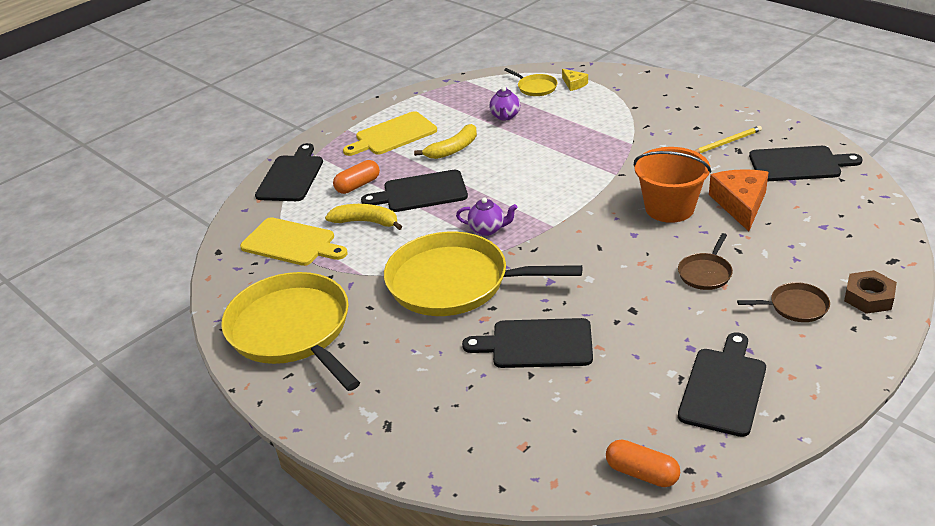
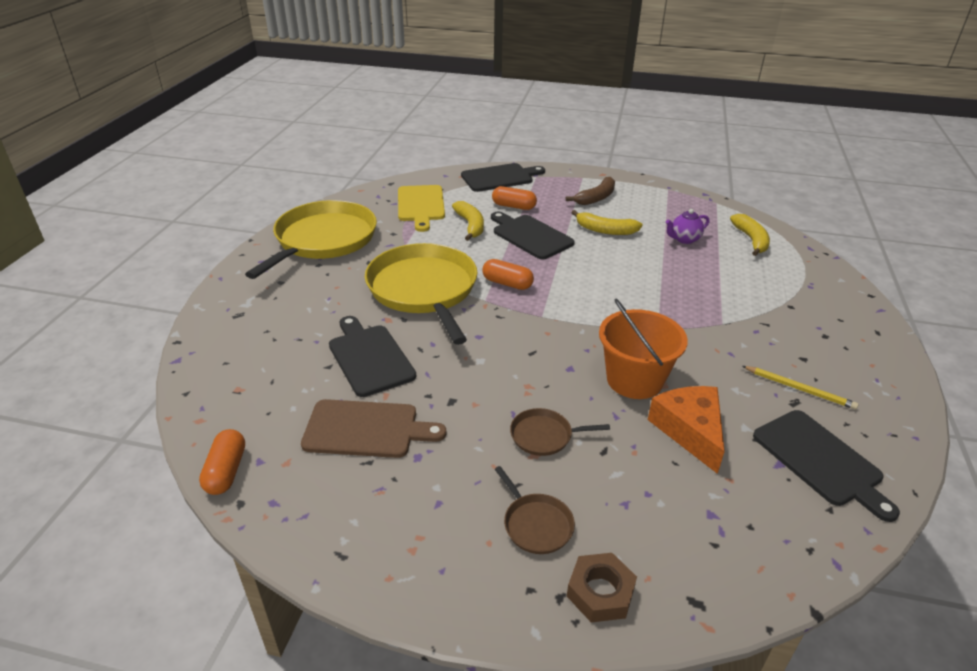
camera: 55 degrees right, 0 degrees up
yellow cutting board [343,111,437,156] -> brown banana [566,177,615,205]
purple teapot [456,197,517,236] -> orange capsule [482,259,534,290]
yellow pan [504,68,557,96] -> yellow banana [730,214,770,256]
yellow cheese [562,69,588,91] -> none
black cutting board [678,332,766,437] -> none
orange cheese [709,169,769,231] -> orange cheese turned 75 degrees counterclockwise [648,386,725,474]
none -> brown cutting board [301,399,446,458]

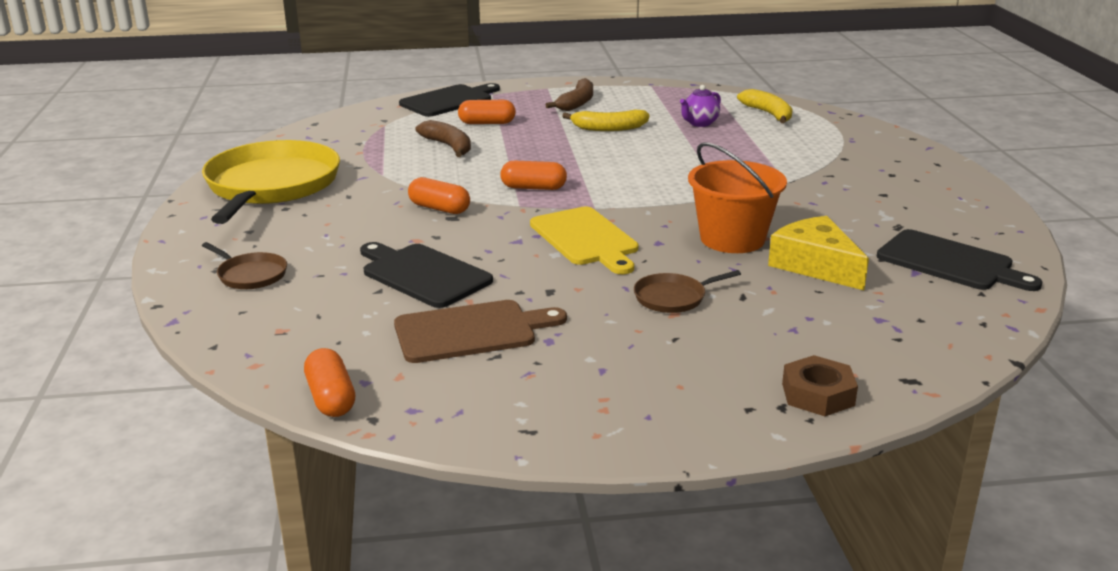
camera: 20 degrees left, 10 degrees down
yellow pan [365,243,477,345] -> orange capsule [408,177,470,214]
yellow cutting board [398,185,445,232] -> yellow cutting board moved to [530,206,638,274]
yellow banana [452,201,484,241] -> brown banana [415,120,471,157]
black cutting board [491,212,575,260] -> none
brown pan [495,466,575,554] -> brown pan moved to [202,242,287,289]
orange cheese [648,386,725,474] -> yellow cheese [768,216,869,290]
yellow pencil [742,366,859,410] -> none

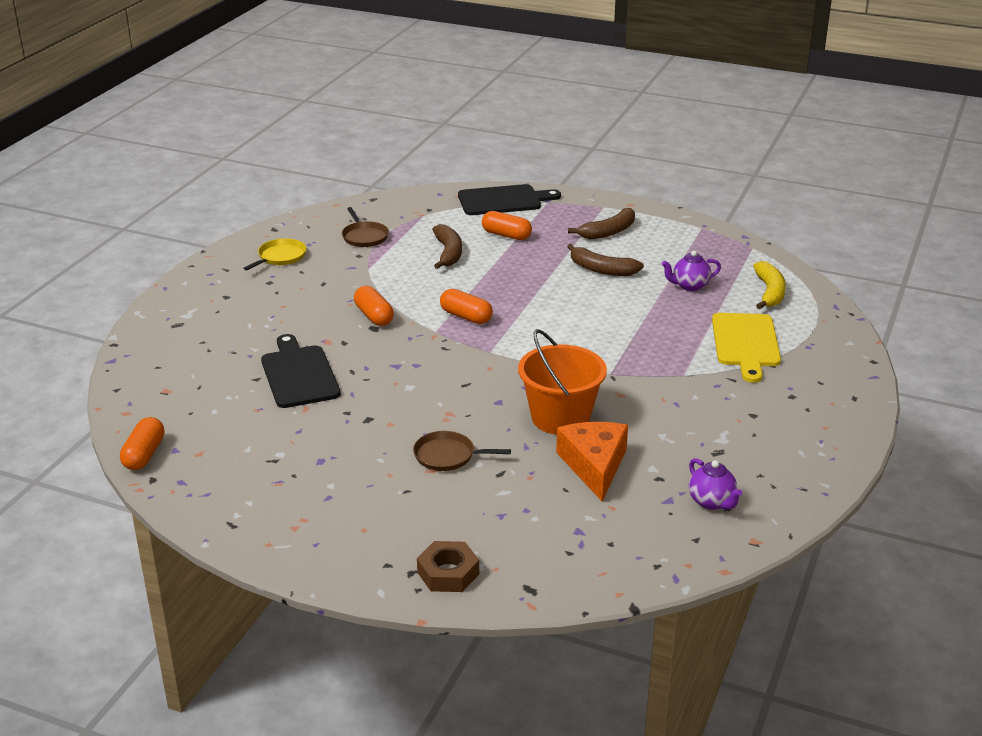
camera: 30 degrees right, 5 degrees up
yellow pan [202,140,340,224] -> yellow pan [243,238,306,270], size x0.43
brown pan [202,242,287,289] -> brown pan moved to [342,207,389,247]
brown cutting board [394,300,567,363] -> none
yellow cutting board [530,206,638,274] -> yellow cutting board moved to [712,313,781,383]
yellow banana [562,109,650,131] -> brown banana [567,244,644,276]
yellow cheese [768,216,869,290] -> orange cheese [556,422,628,501]
black cutting board [877,229,1042,291] -> purple teapot [689,458,742,510]

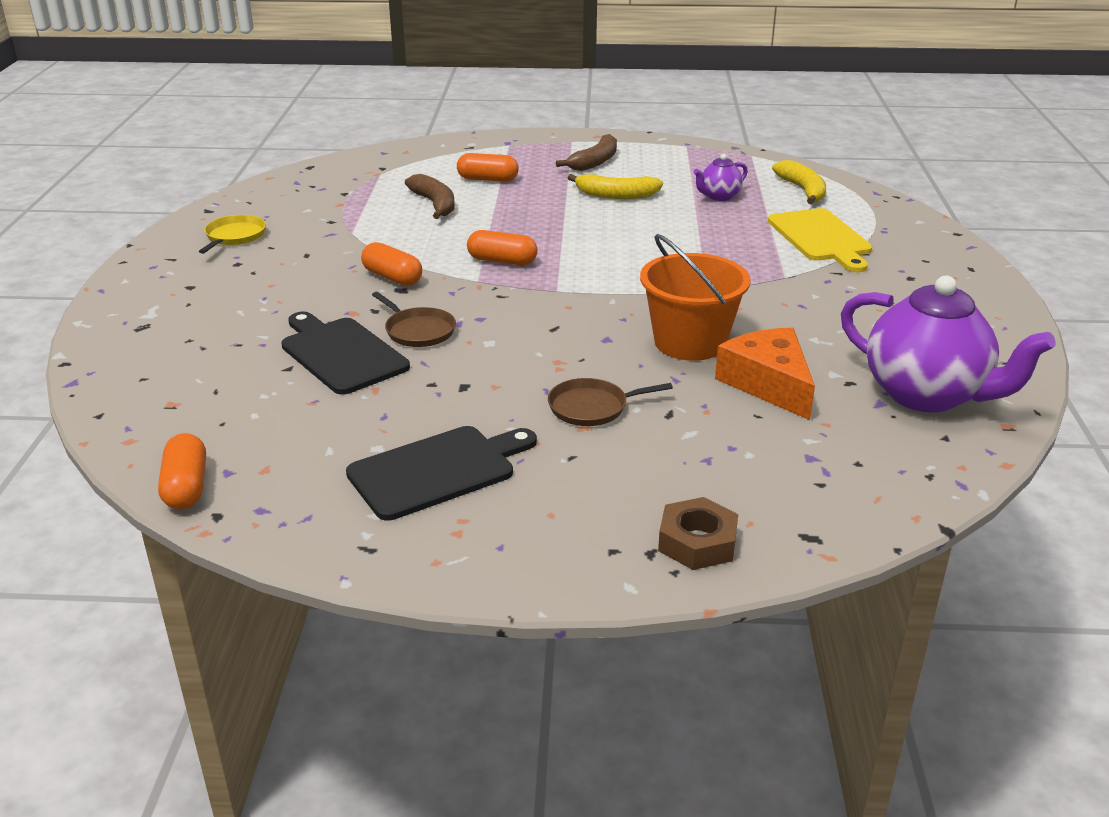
camera: 20 degrees left, 0 degrees up
brown pan [342,207,389,247] -> brown pan moved to [372,292,456,347]
black cutting board [458,184,561,215] -> black cutting board moved to [346,426,537,521]
brown banana [567,244,644,276] -> yellow banana [568,174,663,199]
purple teapot [689,458,742,510] -> purple teapot [841,276,1056,412], size x2.13

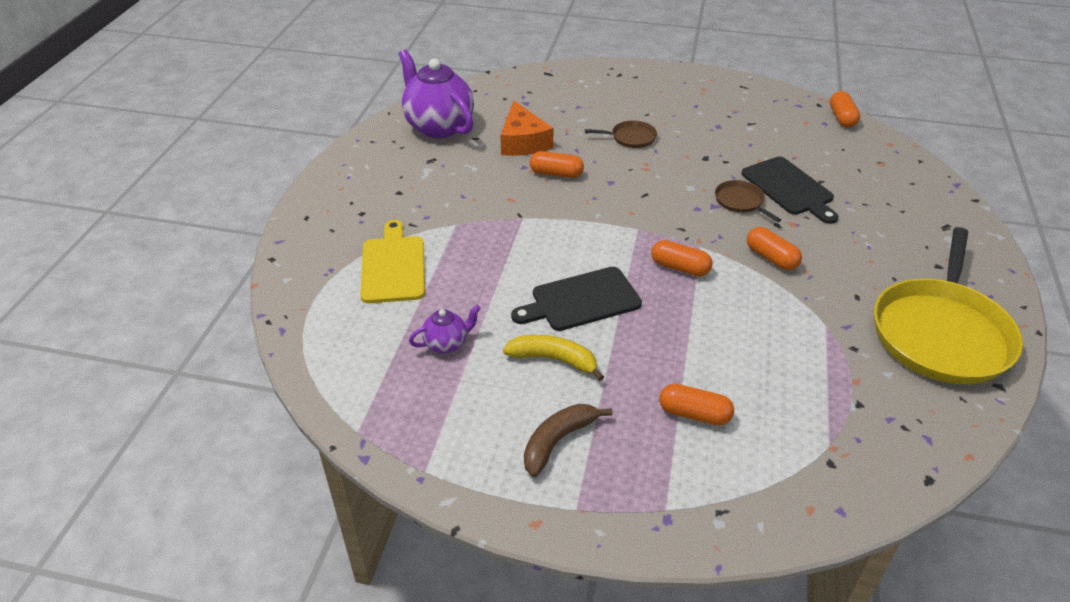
camera: 170 degrees left, 10 degrees up
yellow pan [199,215,266,254] -> yellow pan [874,227,1023,384], size x2.35
black cutting board [346,426,537,521] -> black cutting board moved to [511,267,642,331]
brown banana [405,174,455,219] -> none
orange bucket [640,234,751,361] -> orange capsule [530,151,584,178]
brown nut [658,497,738,570] -> none
yellow banana [772,160,826,204] -> none

